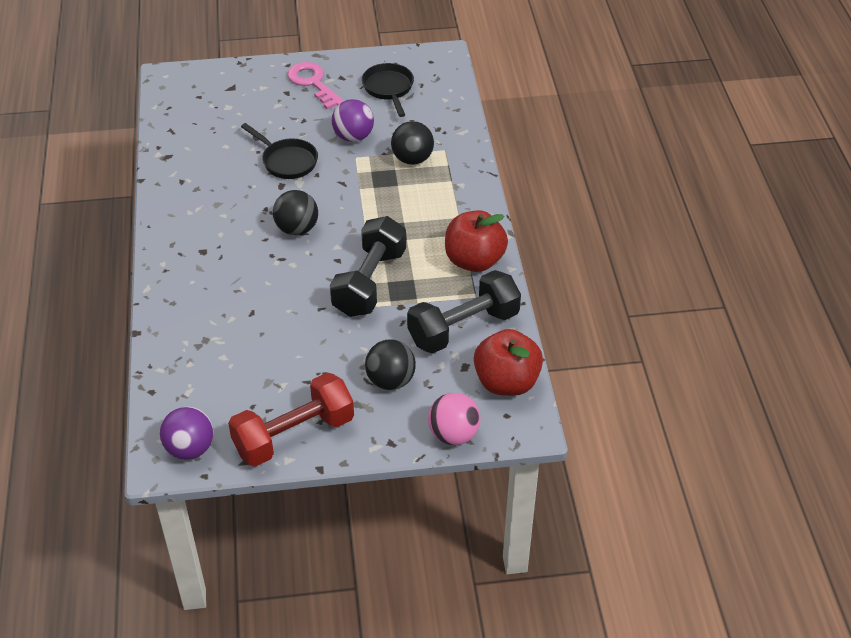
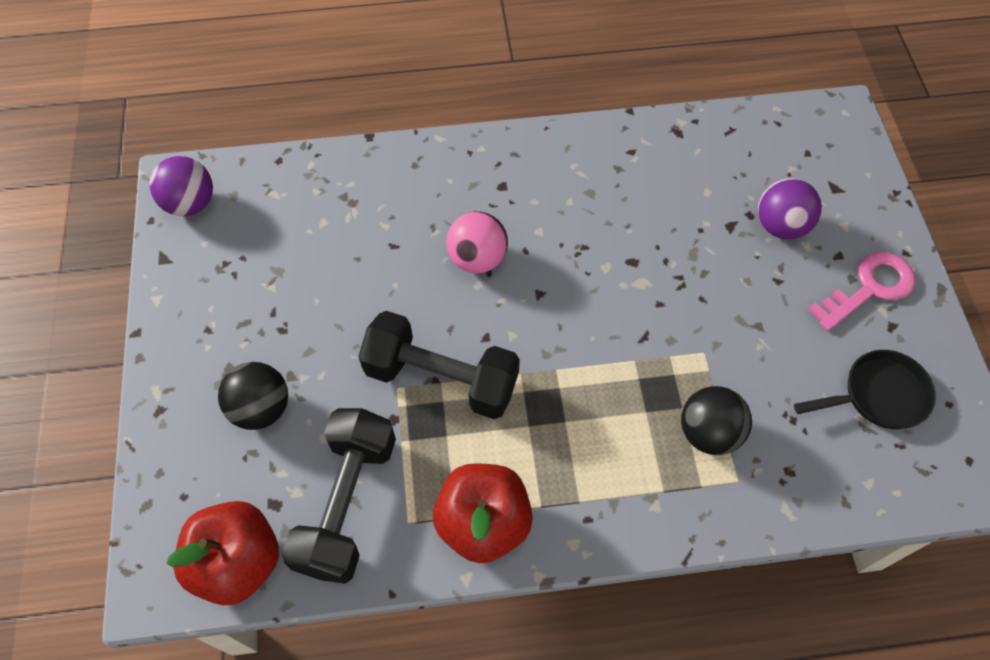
camera: 90 degrees right, 15 degrees up
red dumbbell [228,372,354,467] -> none
black pan [241,123,318,179] -> none
black ball [273,190,318,235] -> none
purple ball [332,99,374,142] -> purple ball moved to [758,178,822,239]
black dumbbell [407,270,521,353] -> black dumbbell turned 45 degrees clockwise [282,408,396,584]
pink ball [428,393,481,445] -> pink ball moved to [446,211,508,273]

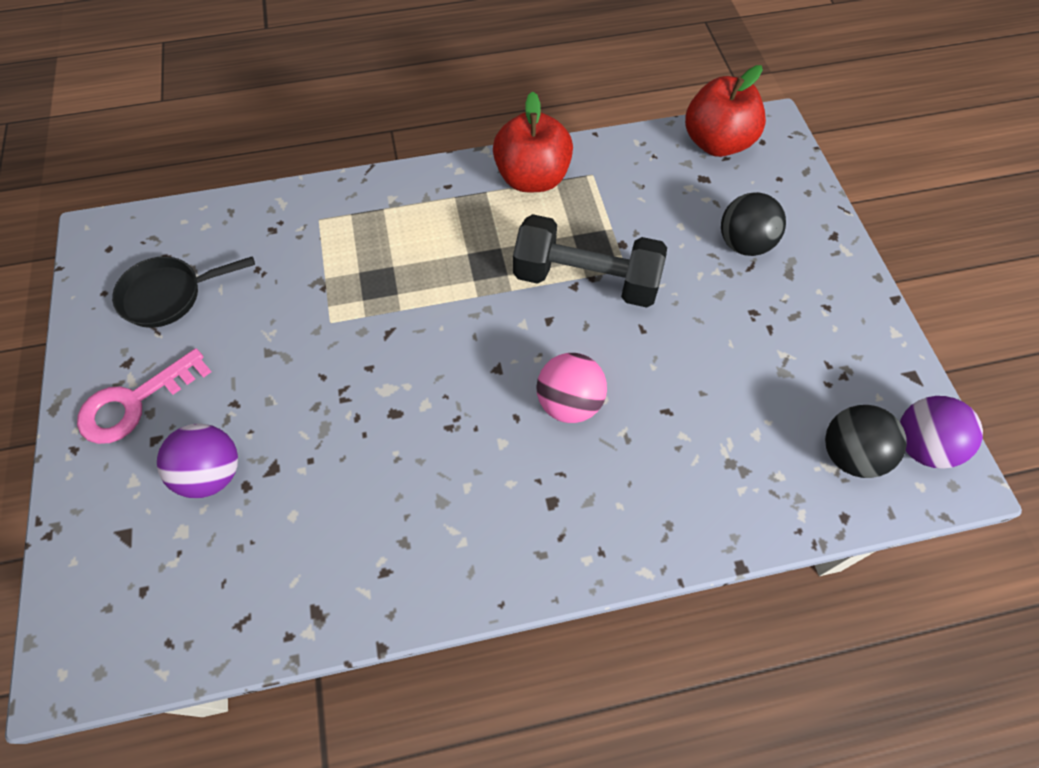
camera: 175 degrees right, 0 degrees up
black dumbbell [282,408,396,584] -> none
black ball [681,386,752,455] -> black ball moved to [825,405,907,478]

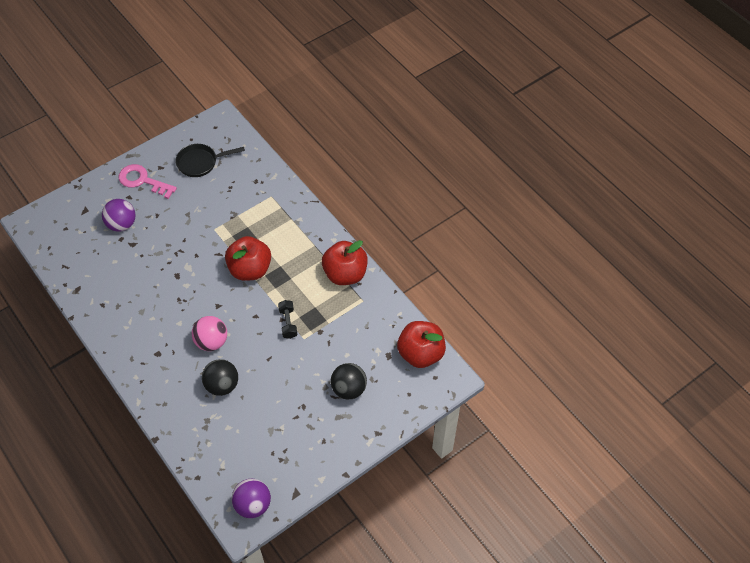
camera: 65 degrees right, 5 degrees down
black pan [112,256,255,328] -> black pan turned 60 degrees counterclockwise [175,144,245,177]
black dumbbell [513,214,667,308] -> black dumbbell [278,300,298,339], size x0.47
black ball [825,405,907,478] -> black ball moved to [202,359,238,396]
none -> red apple [225,236,271,281]

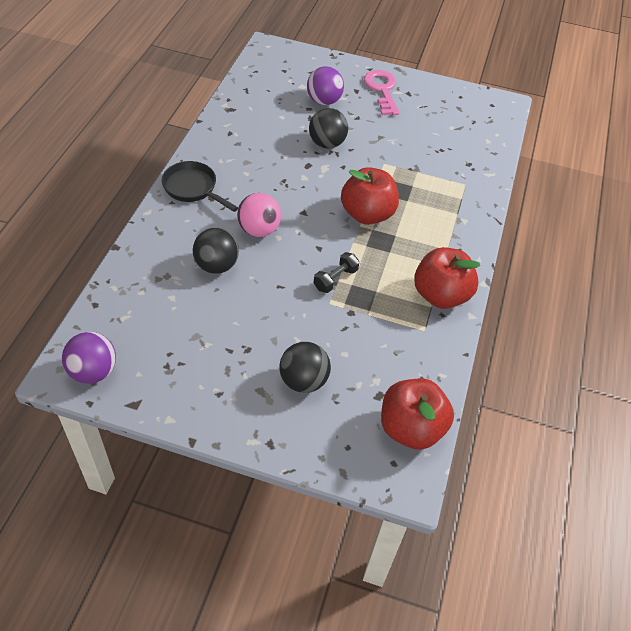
camera: 50 degrees right, 5 degrees down
black pan [175,144,245,177] -> black pan moved to [162,161,238,212]
none -> black ball [309,108,348,149]

